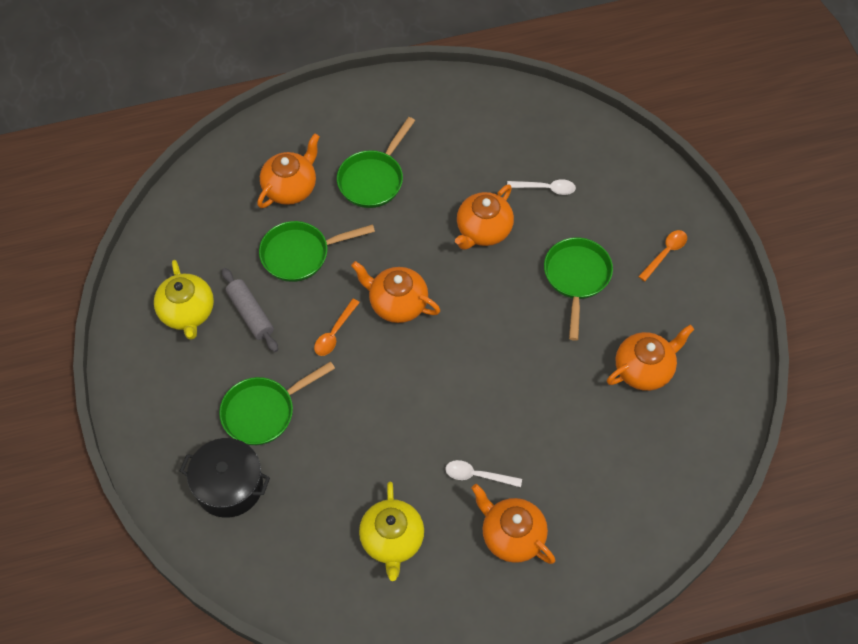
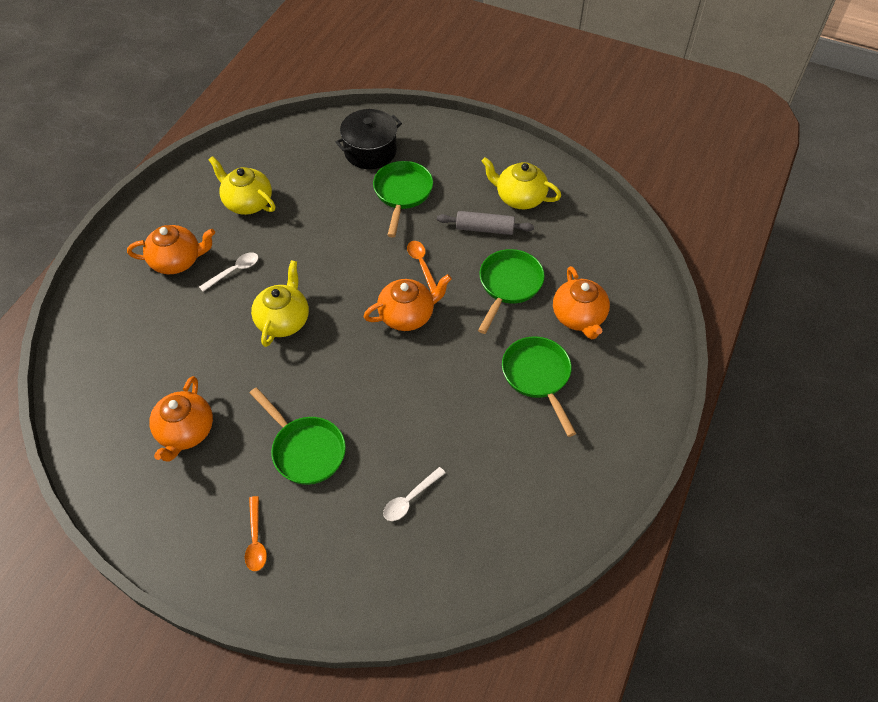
camera: 130 degrees right, 5 degrees down
orange teapot [455,185,514,250] -> none
none -> yellow teapot [251,260,309,347]

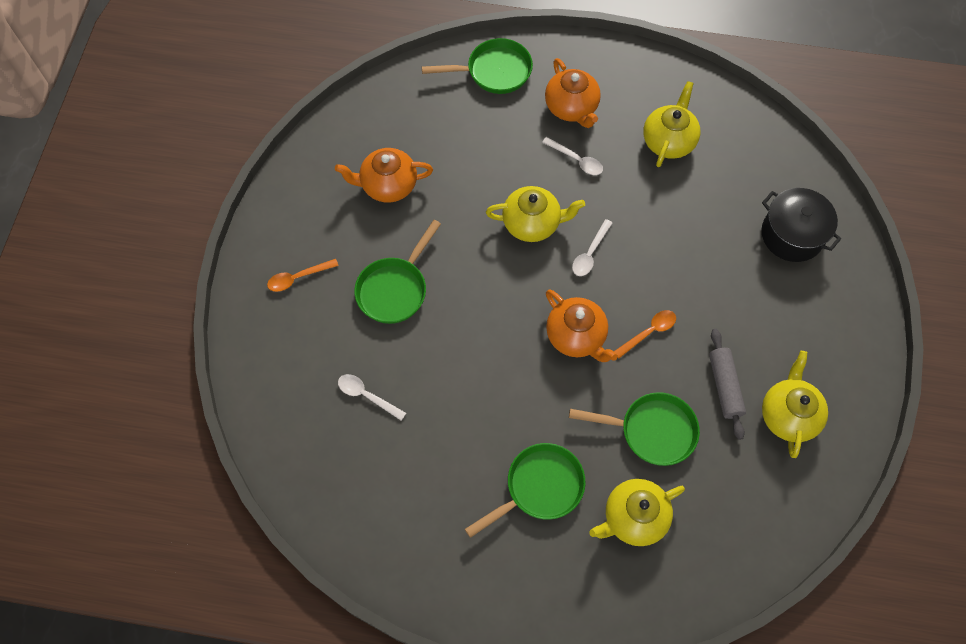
camera: 75 degrees right, 10 degrees up
green pan [373,161,433,237] -> green pan moved to [422,38,533,94]
orange teapot [553,266,610,339] -> yellow teapot [589,479,685,546]
none -> white spoon [572,219,612,276]

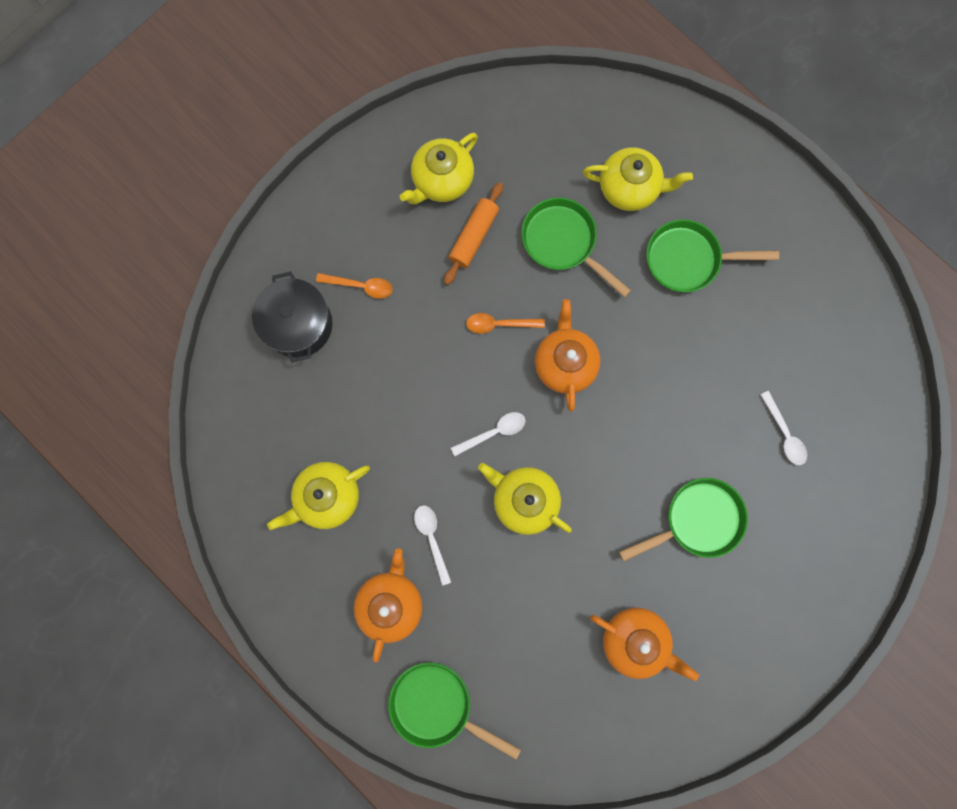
camera: 145 degrees left, 15 degrees up
orange spoon [267,259,339,292] -> orange spoon moved to [316,273,393,299]
grey rolling pin [709,329,746,440] -> orange rolling pin [444,182,503,285]

